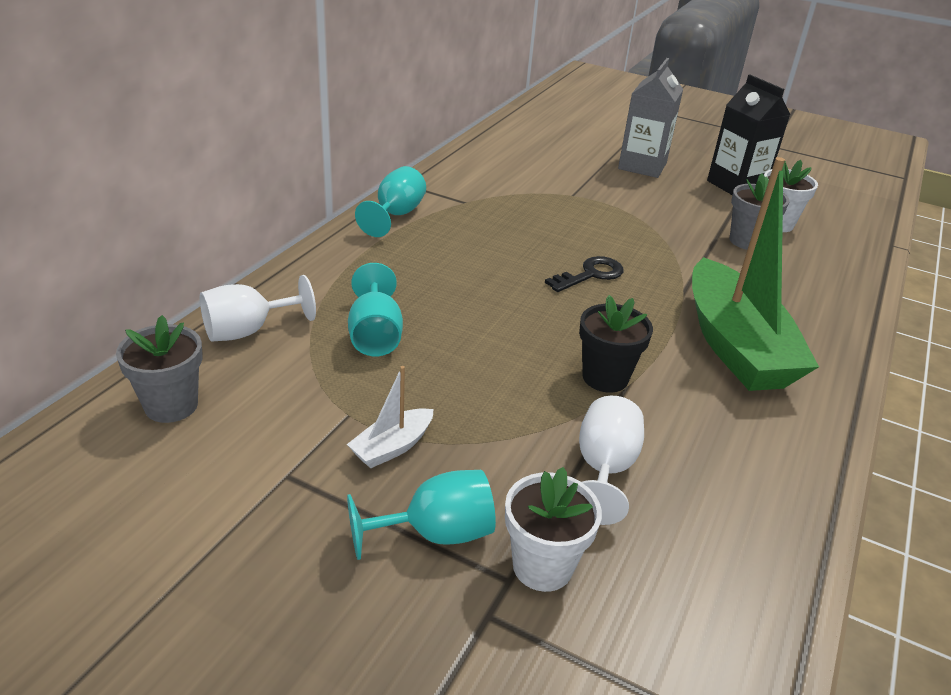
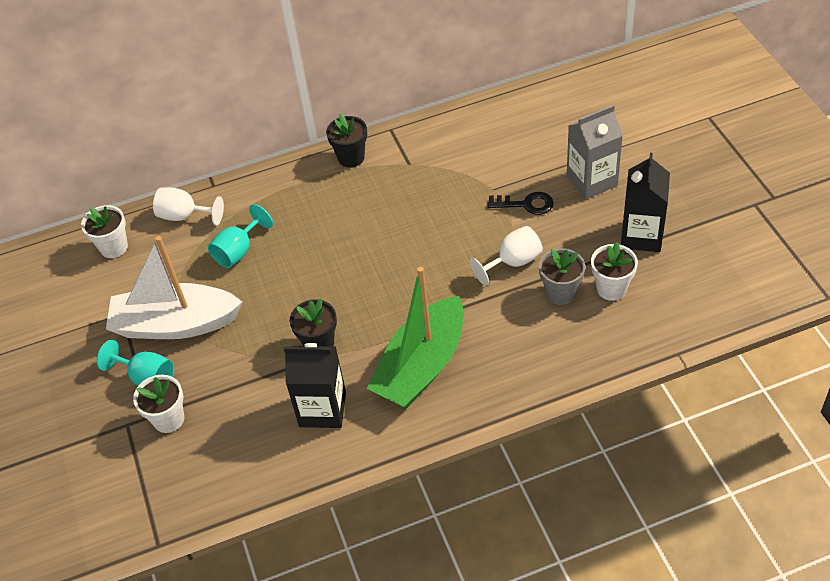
camera: 50 degrees right, 15 degrees up
grey flower pot [116,315,203,423] -> white flower pot [81,205,128,258]
white boat [347,366,434,468] -> white boat [106,236,242,339], size x2.40
turquoise goblet [355,166,426,237] -> black flower pot [326,114,367,168]
black key [545,256,623,292] -> black key moved to [487,192,554,215]
white goblet [579,396,644,525] -> white goblet moved to [470,226,543,286]
none -> black carton [284,343,346,428]

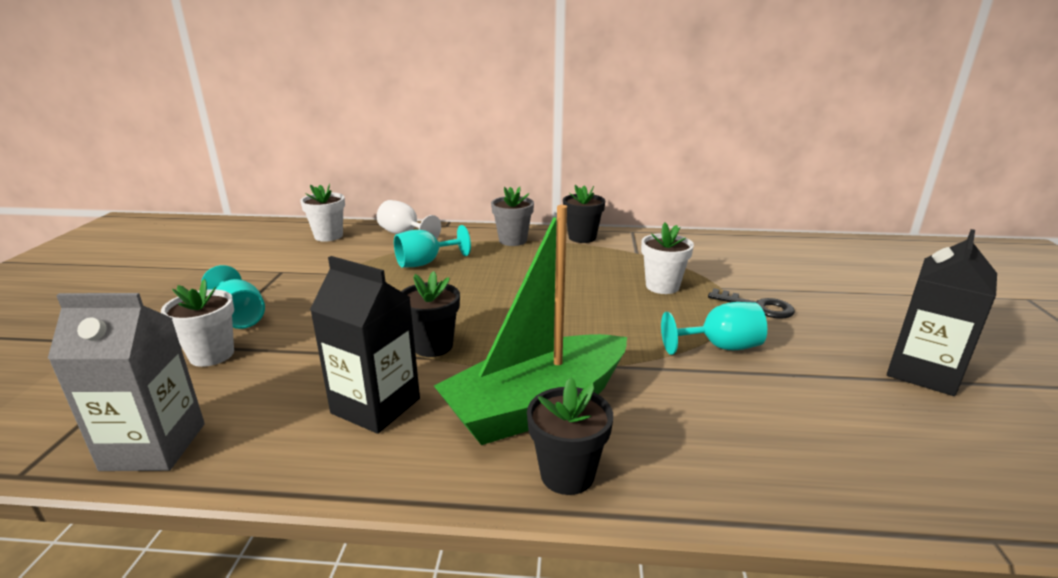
camera: 20 degrees right, 25 degrees down
white boat [106,236,242,339] -> none
white goblet [470,226,543,286] -> turquoise goblet [661,302,767,355]
grey flower pot [539,248,585,305] -> grey flower pot moved to [491,187,534,246]
grey carton [567,105,623,199] -> grey carton moved to [48,293,205,471]
white flower pot [591,242,638,301] -> white flower pot moved to [641,223,694,294]
none -> black flower pot [527,377,613,495]

